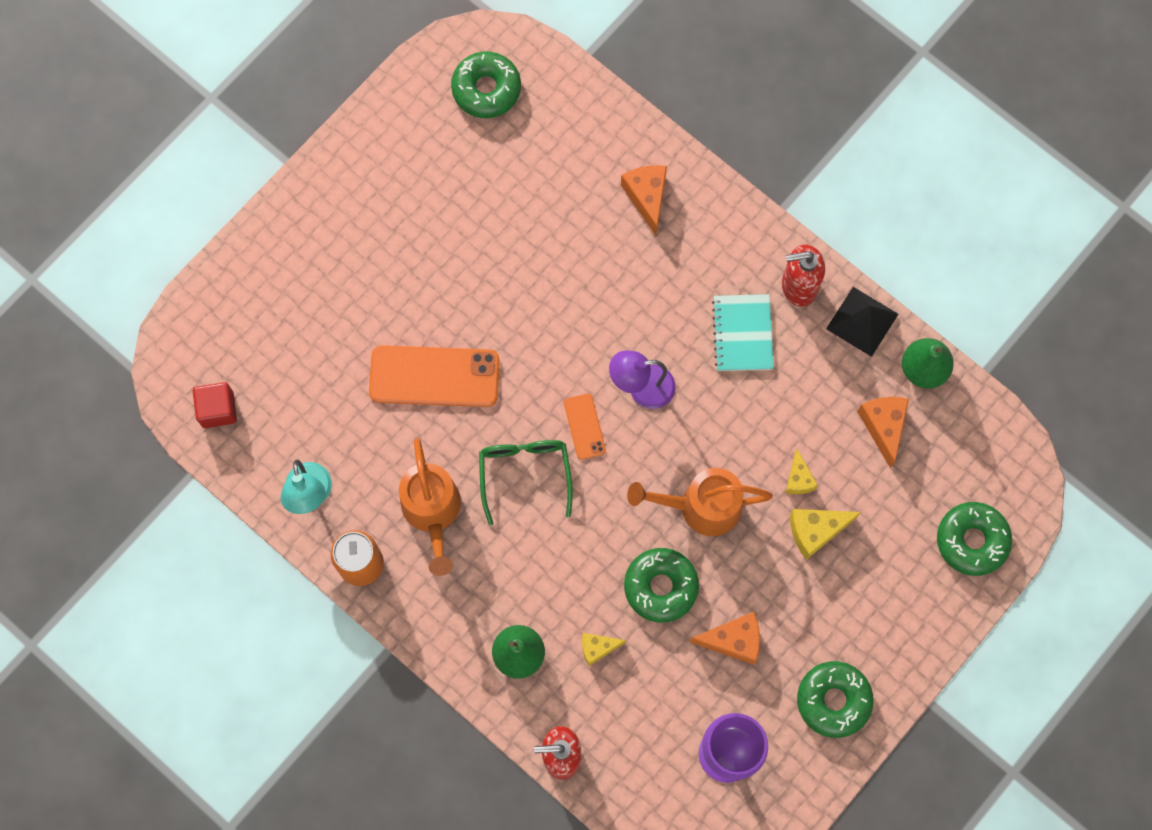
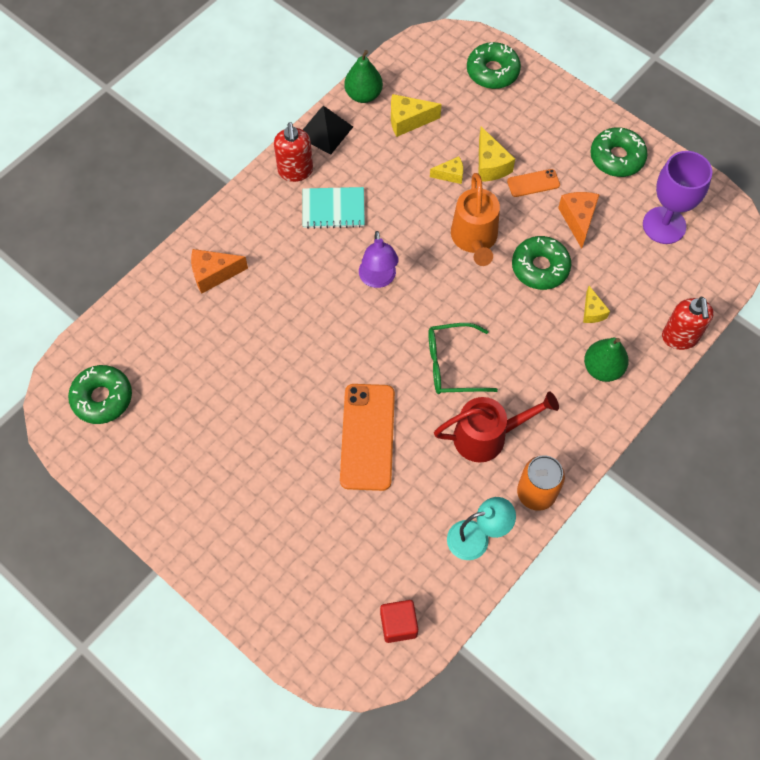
camera: 90 degrees left, 10 degrees down
orange watering can [399,438,461,576] -> red watering can [434,392,559,463]
orange phone [564,394,606,460] -> orange phone moved to [507,169,560,197]
orange cheese [857,397,909,468] -> yellow cheese [391,94,442,137]

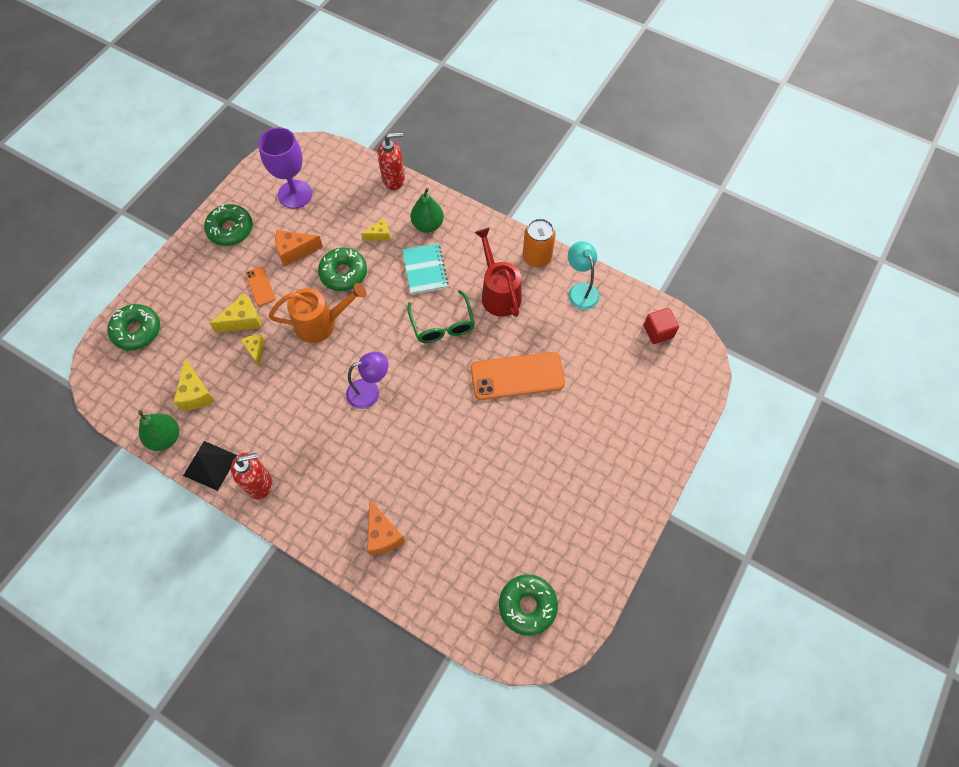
camera: 100 degrees left, 0 degrees up
turquoise notebook [302,187,365,229] -> turquoise notebook moved to [402,243,449,294]

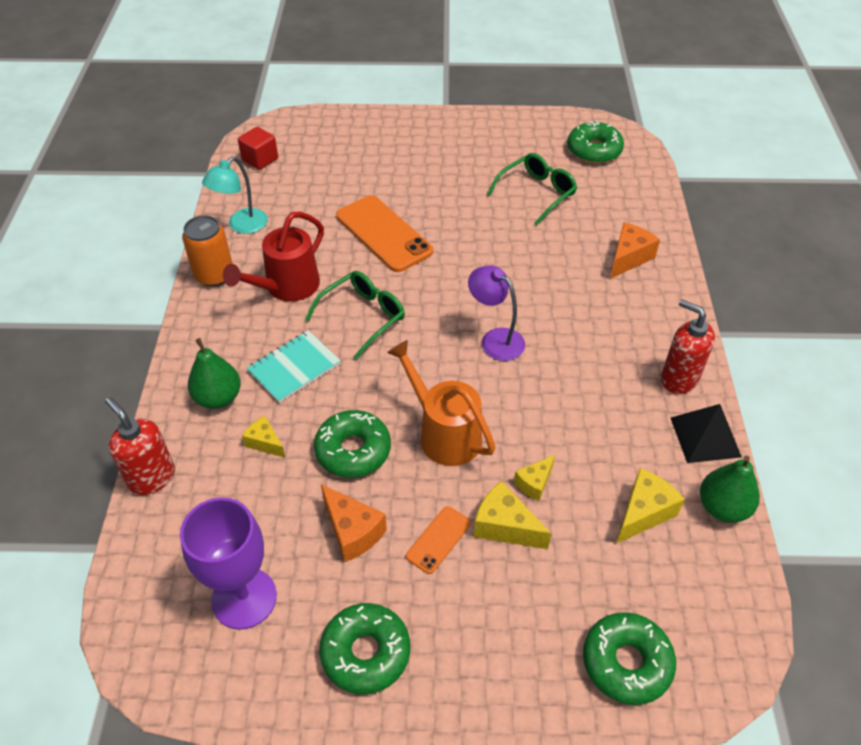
camera: 120 degrees left, 15 degrees down
none -> green glasses [487,153,577,225]

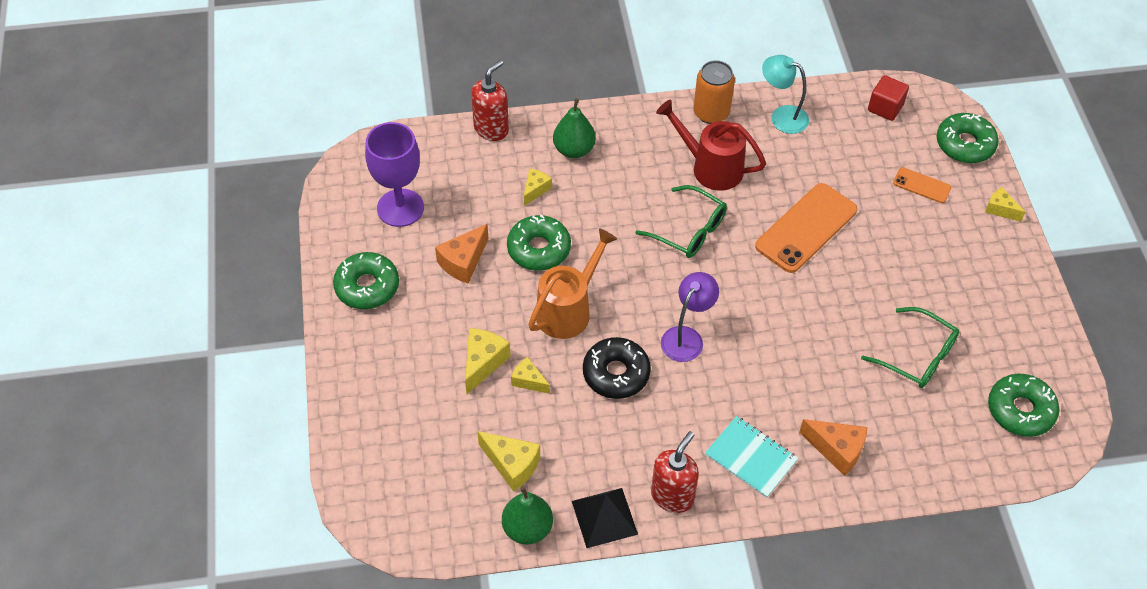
camera: 80 degrees right, 5 degrees up
turquoise notebook [247,330,341,403] -> turquoise notebook moved to [705,416,798,498]
orange phone [406,506,471,574] -> orange phone moved to [893,167,951,203]
green donut [583,612,676,705] -> green donut moved to [937,113,999,163]
none -> black donut [583,337,651,399]
none -> yellow cheese [985,187,1025,222]

